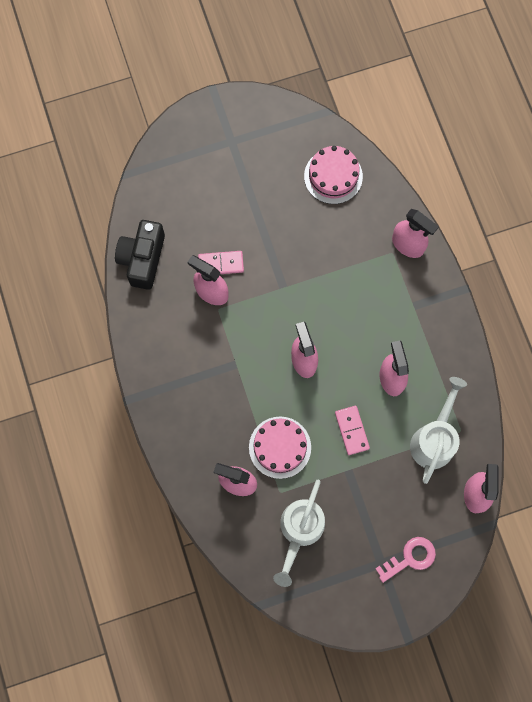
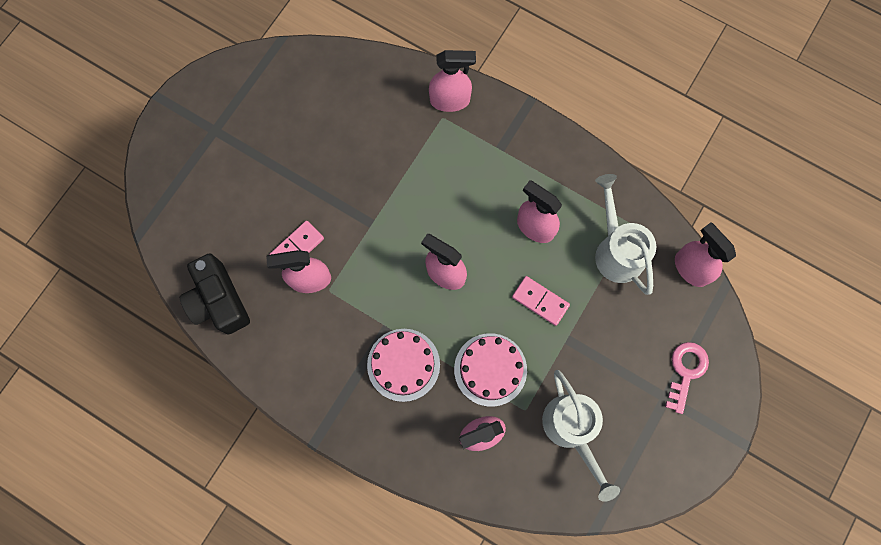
camera: 40 degrees left, 0 degrees up
pink cake [304,146,363,204] -> pink cake moved to [367,329,440,402]

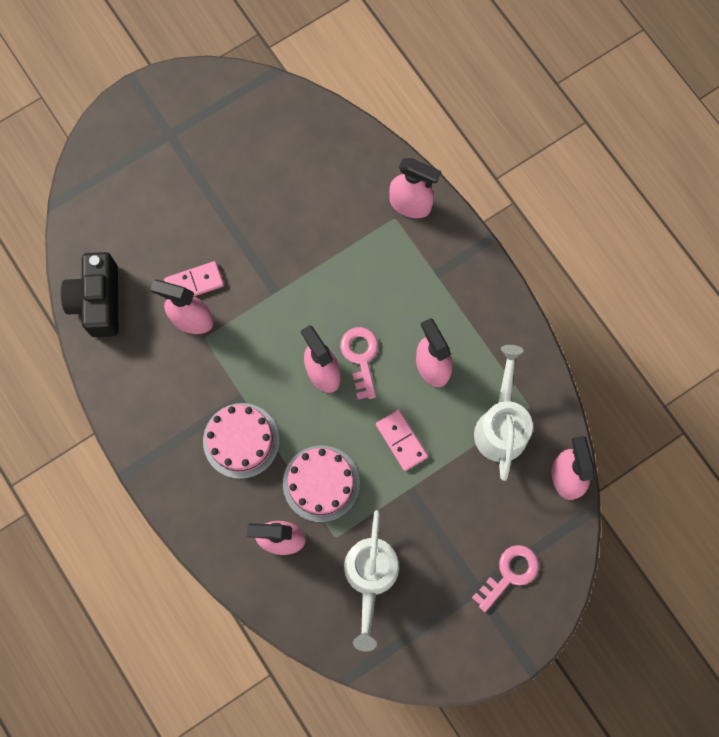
camera: 25 degrees right, 0 degrees up
none -> pink key [340,327,378,399]

